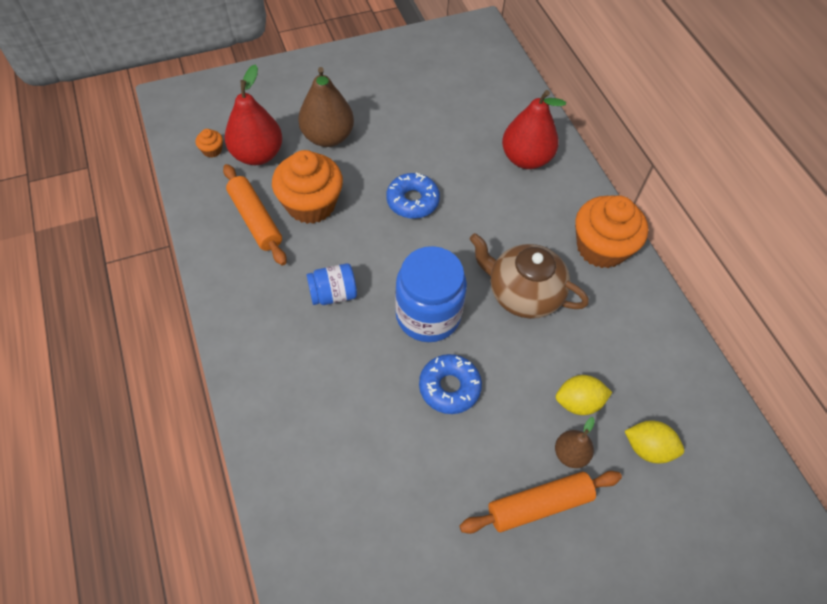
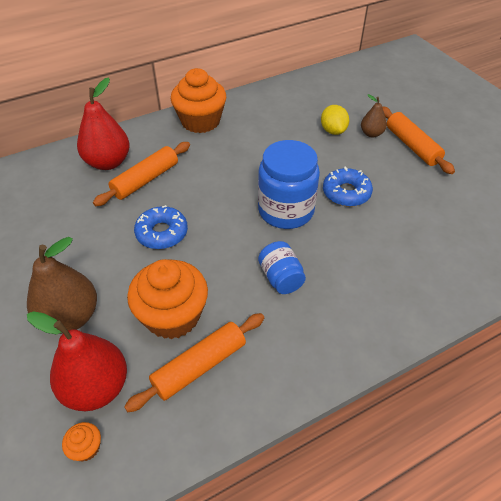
camera: 95 degrees left, 10 degrees down
brown teapot [469,233,589,319] -> none
yellow lemon [625,421,684,463] -> none
none -> orange rolling pin [93,142,190,206]

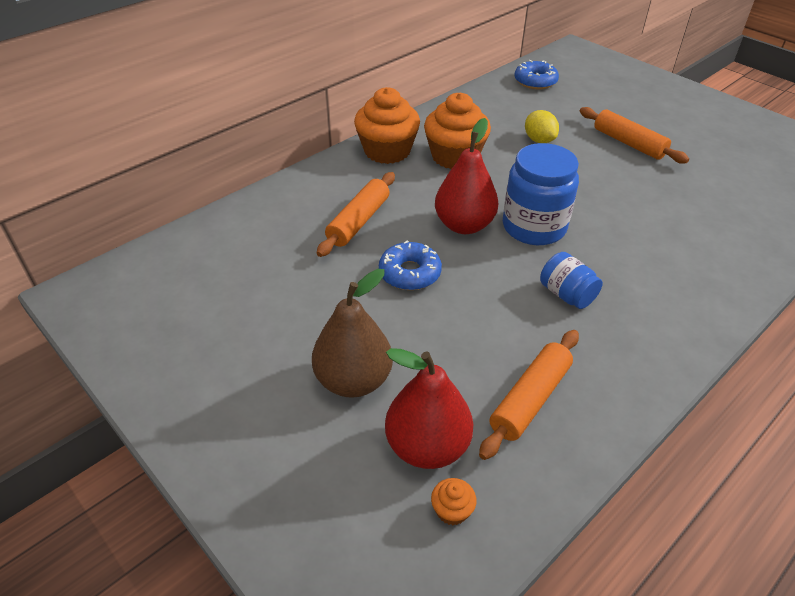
camera: 15 degrees left, 5 degrees down
red pear [77,78,130,170] -> red pear moved to [435,118,499,234]
orange cupcake [127,259,208,339] -> orange cupcake moved to [424,93,491,169]
blue donut [323,167,373,207] -> blue donut moved to [514,60,559,89]
brown pear [361,94,387,138] -> none

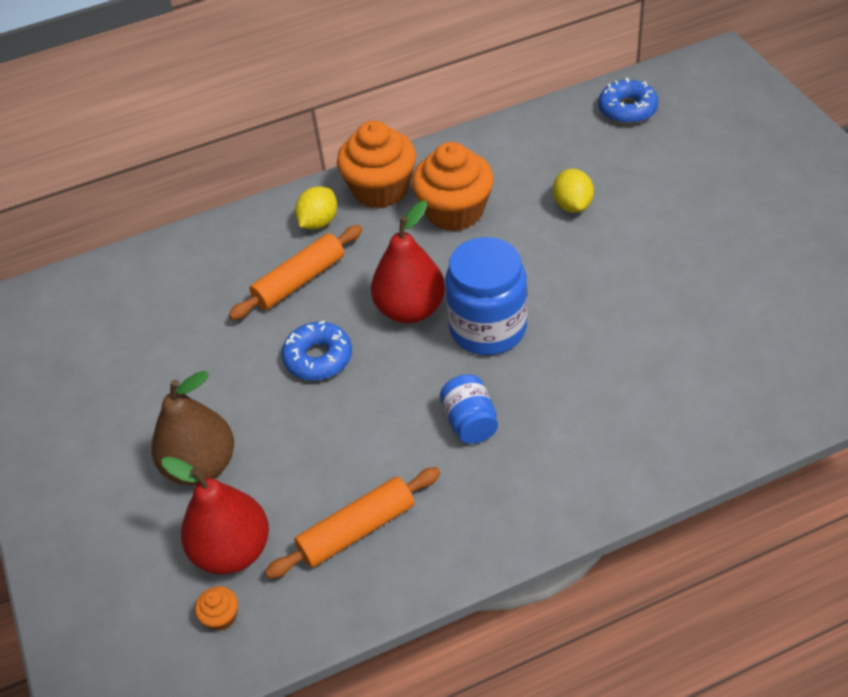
camera: 25 degrees right, 5 degrees up
orange rolling pin [580,107,689,163] -> none
none -> yellow lemon [295,186,337,230]

